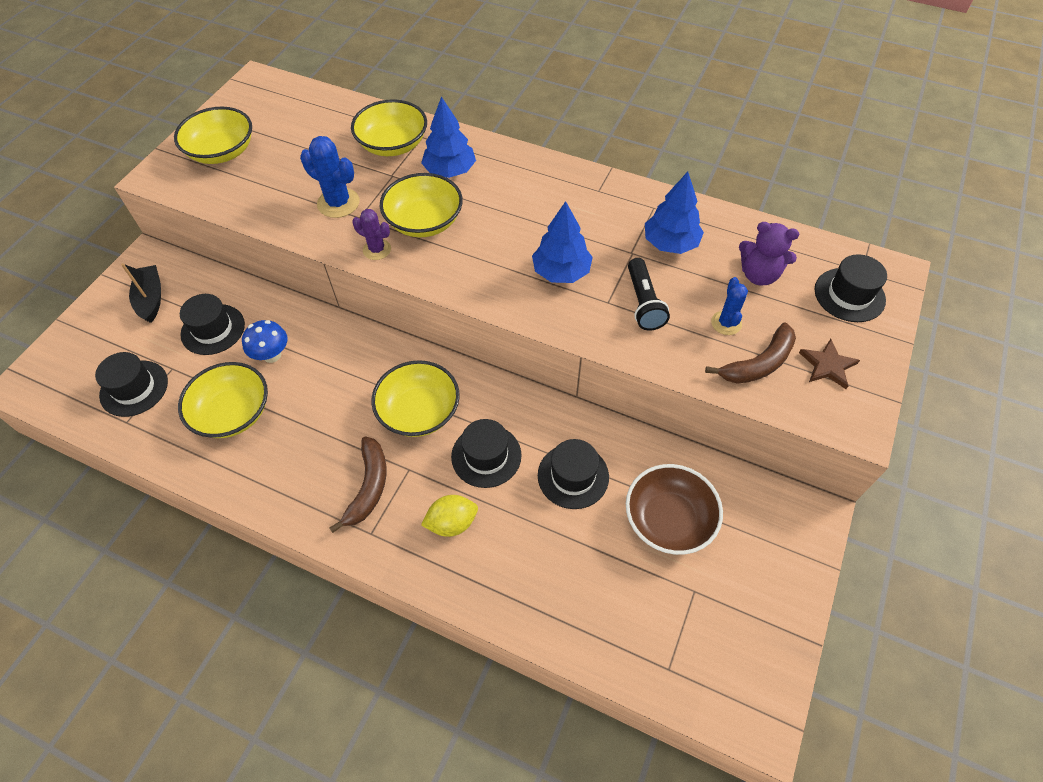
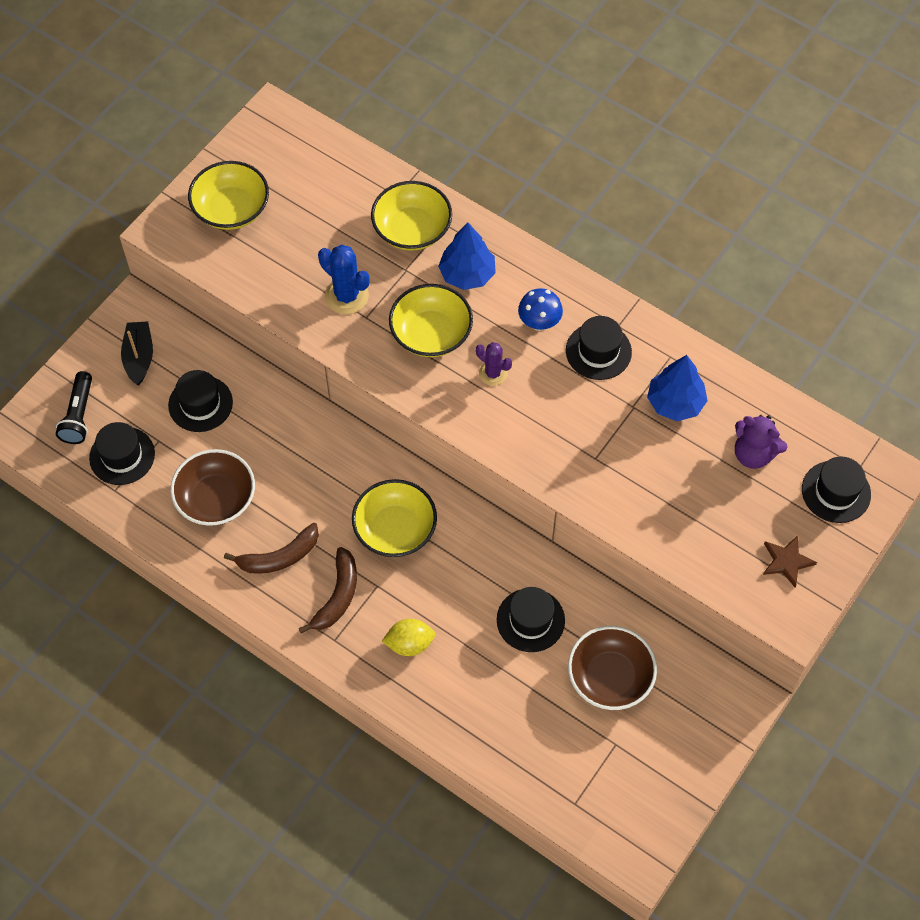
camera: 10 degrees right, 5 degrees up
yellow bowl [178,362,268,438] -> brown bowl [170,449,255,526]
blue mushroom [242,320,288,363] -> blue mushroom moved to [518,288,563,331]
purple cactus [352,209,391,260] -> purple cactus moved to [476,342,512,386]
black hat [451,419,522,488] -> black hat moved to [566,316,632,380]
blue tree [532,201,593,283] -> none
black flashlight [628,258,670,331] -> black flashlight moved to [56,371,92,444]
brown banana [705,323,796,384] -> brown banana moved to [224,523,319,574]
blue cactus [711,277,748,335] -> none

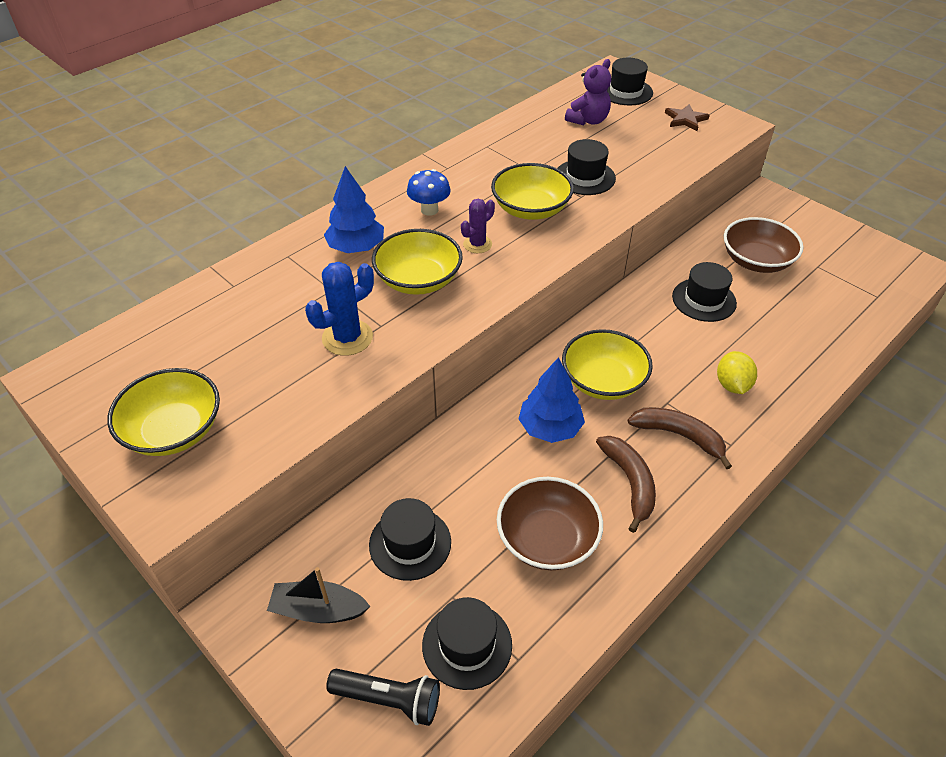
camera: 80 degrees left, 15 degrees down
yellow bowl [371,181,452,251] -> yellow bowl moved to [491,163,574,220]
black hat [566,316,632,380] -> black hat moved to [557,139,616,195]
blue tree [647,355,708,421] -> blue tree moved to [519,357,585,443]

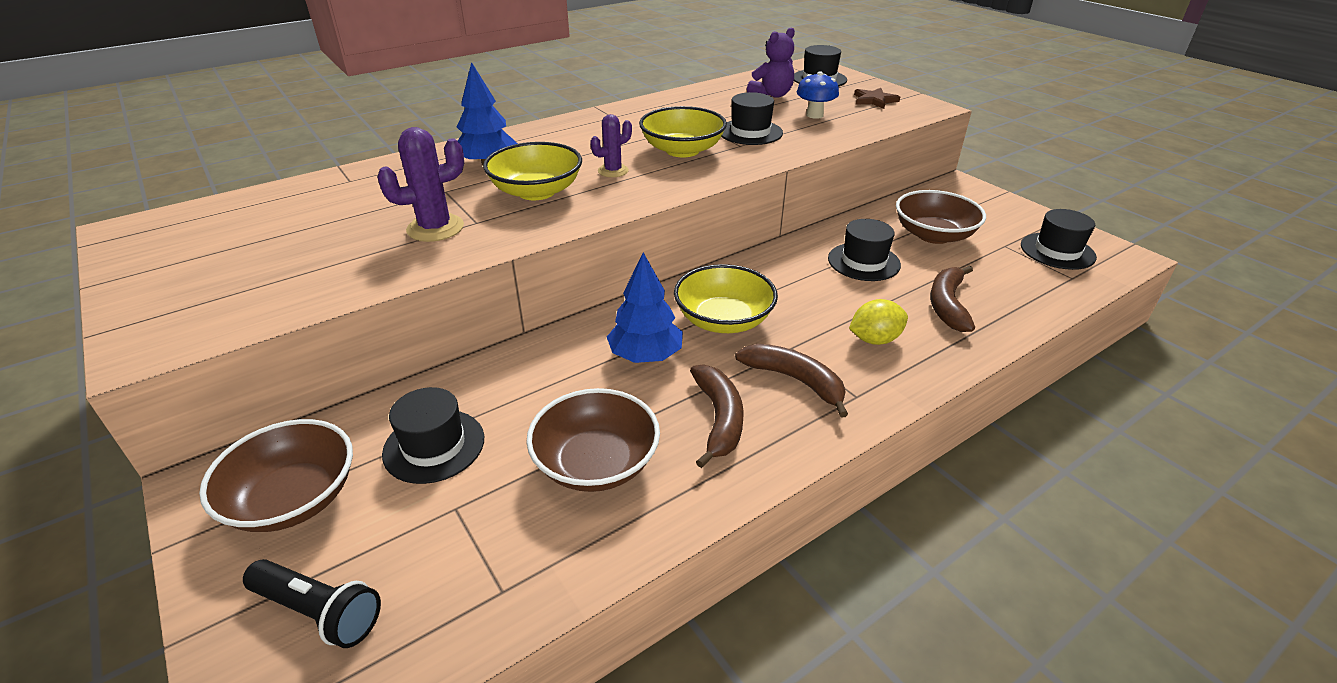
camera: 10 degrees right, 10 degrees down
yellow bowl [107,368,220,456] -> none
black boat [267,567,370,623] -> brown bowl [199,419,353,532]
blue cactus [305,262,374,356] -> purple cactus [377,127,464,242]
blue mushroom [407,169,451,216] -> blue mushroom moved to [797,71,839,119]
black hat [422,597,512,690] -> black hat moved to [1021,209,1097,270]
yellow lemon [717,351,757,394] -> yellow lemon turned 60 degrees clockwise [849,299,908,345]
none -> brown banana [930,266,975,332]

